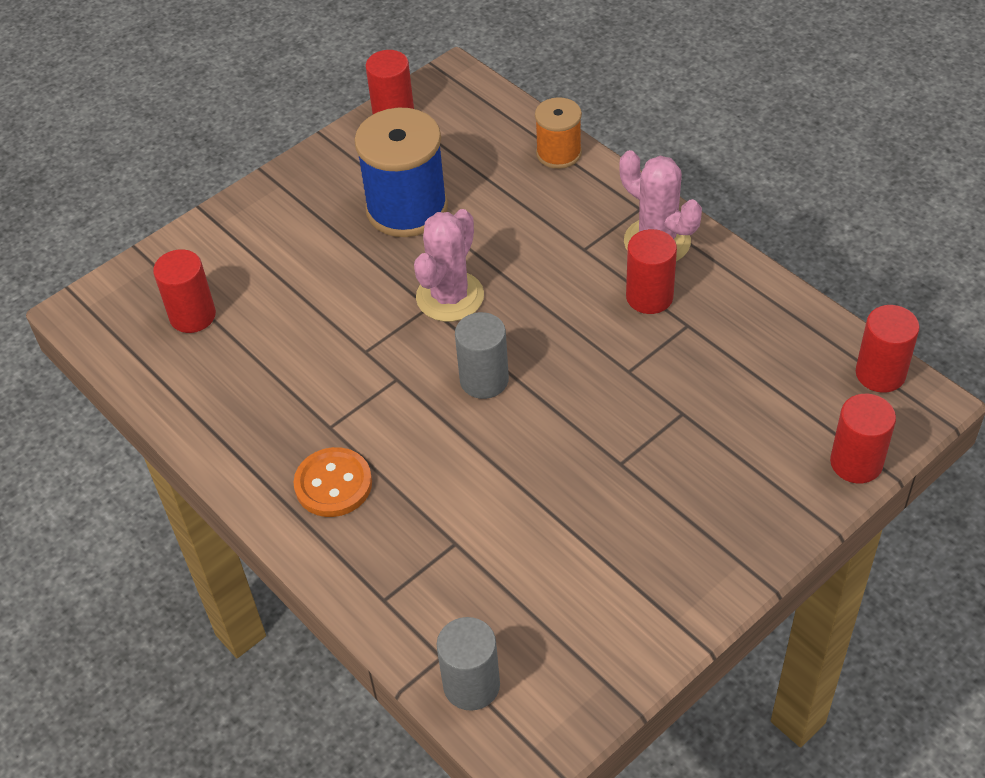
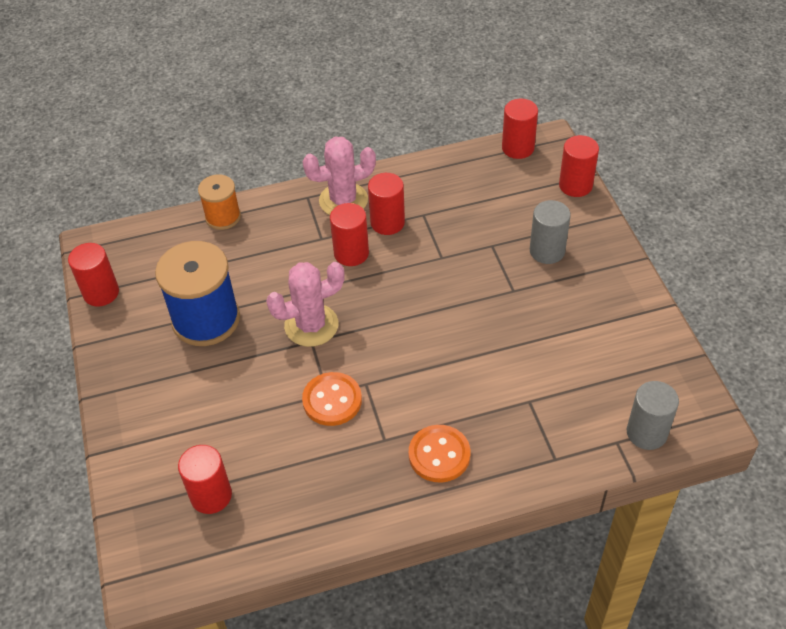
camera: 65 degrees left, 0 degrees up
pink cactus [414,209,484,322] -> pink cactus turned 75 degrees counterclockwise [266,262,345,347]
grey cylinder [455,312,509,399] -> grey cylinder moved to [530,200,571,264]
none -> orange button [302,372,362,426]
none -> red cylinder [330,203,369,266]

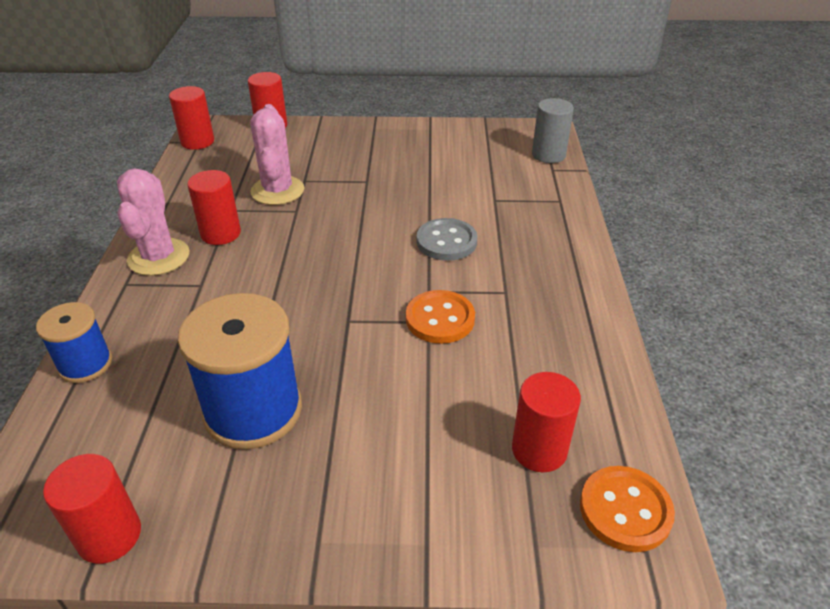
camera: 75 degrees left, 10 degrees down
orange spool [198,174,241,230] -> blue spool [36,302,112,383]
pink cactus [266,262,345,347] -> pink cactus moved to [250,104,304,205]
red cylinder [330,203,369,266] -> none
orange button [409,425,470,482] -> orange button moved to [580,466,675,552]
grey cylinder [530,200,571,264] -> none
none -> grey button [417,218,477,261]

